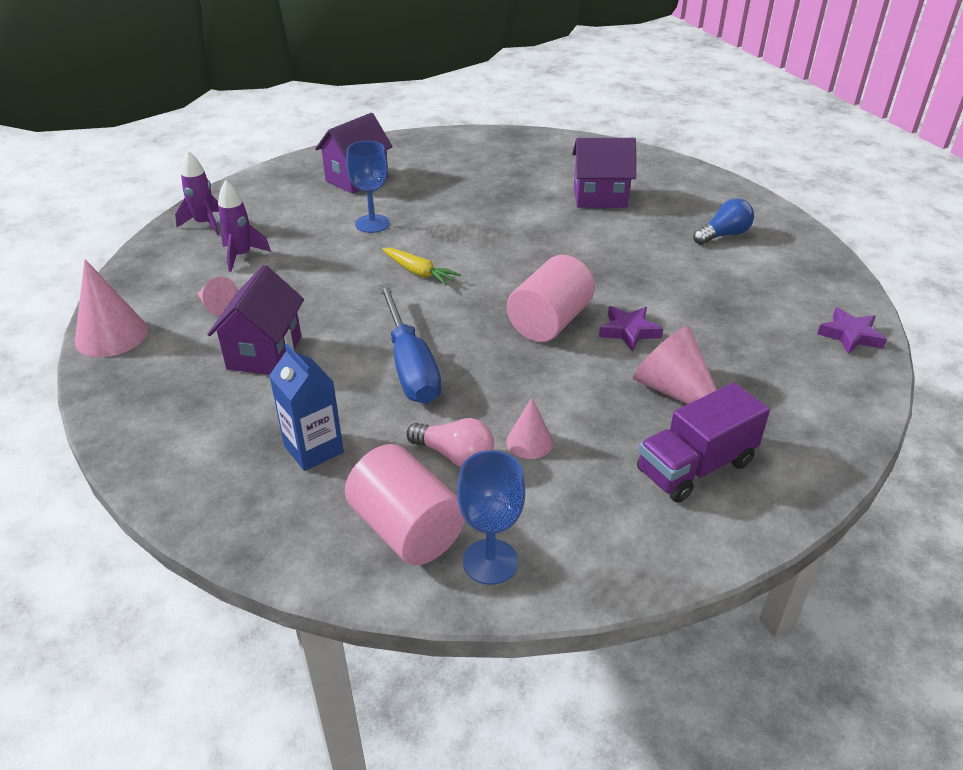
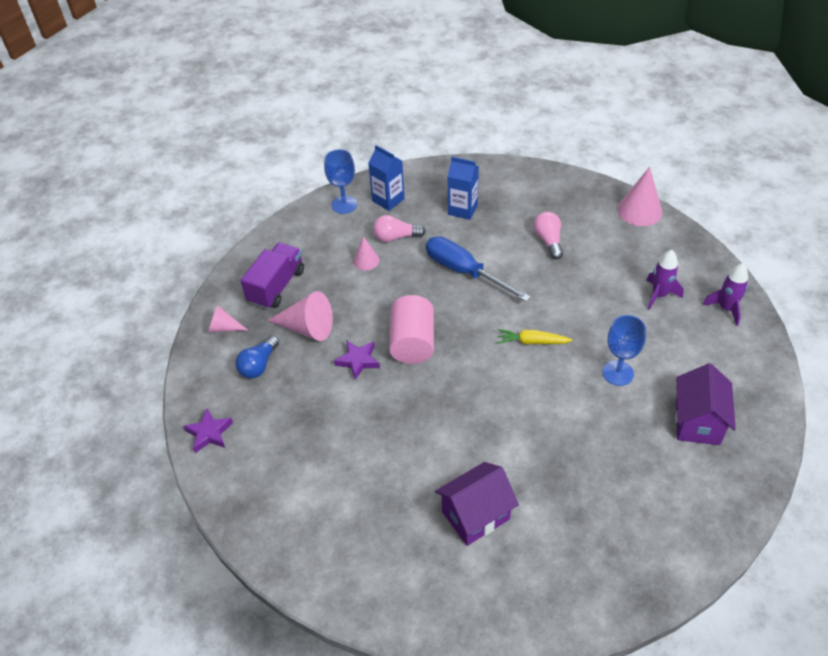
camera: 150 degrees right, 10 degrees up
pink cone [198,277,238,316] -> pink cone moved to [208,305,248,332]
purple house [207,265,304,375] -> pink light bulb [534,212,563,259]
pink cylinder [345,444,465,565] -> blue carton [368,145,405,211]
blue light bulb [693,198,754,245] -> blue light bulb moved to [235,335,279,379]

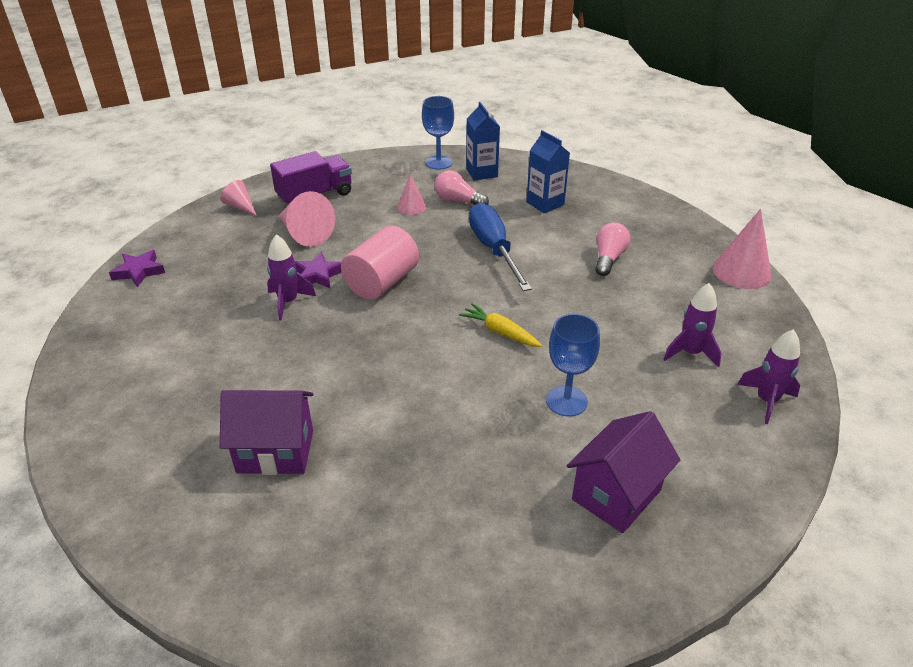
camera: 30 degrees right, 10 degrees down
blue light bulb [235,335,279,379] -> none
none -> purple rocket [267,234,316,320]

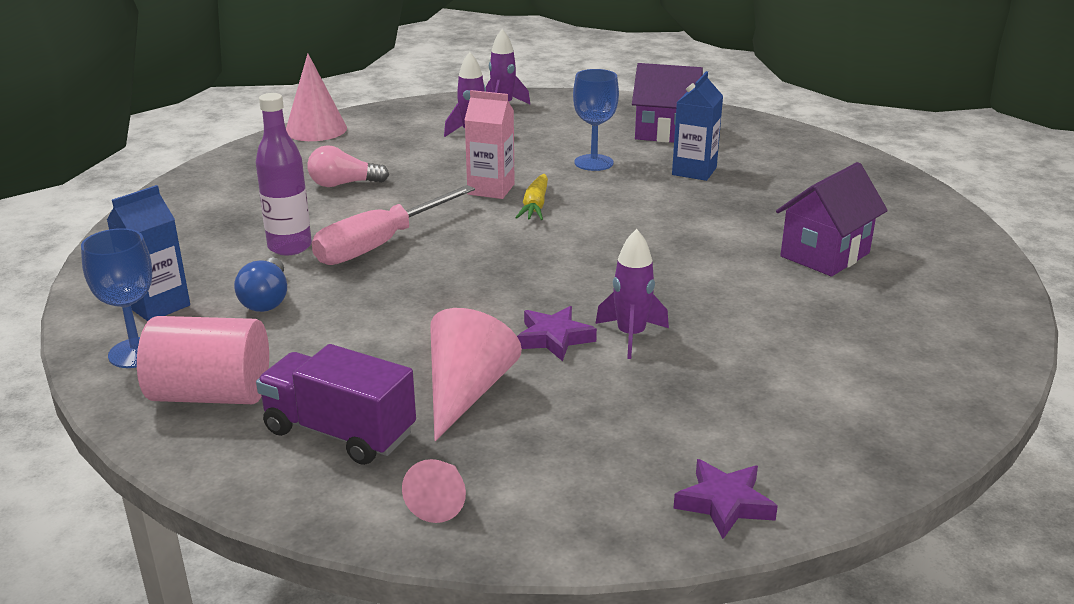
camera: 120 degrees left, 10 degrees down
purple house [220,390,314,475] -> purple house turned 75 degrees clockwise [776,162,888,276]
pink cylinder [341,226,419,300] -> pink cylinder moved to [137,316,269,404]
pink cone [397,174,426,215] -> none
pink light bulb [435,170,489,205] -> blue light bulb [234,257,287,312]
blue screwdriver [469,203,532,291] -> pink screwdriver [312,185,475,265]
blue carton [526,130,570,213] -> blue carton moved to [672,71,723,181]
none -> purple bottle [255,93,312,255]
none -> pink carton [465,90,515,199]

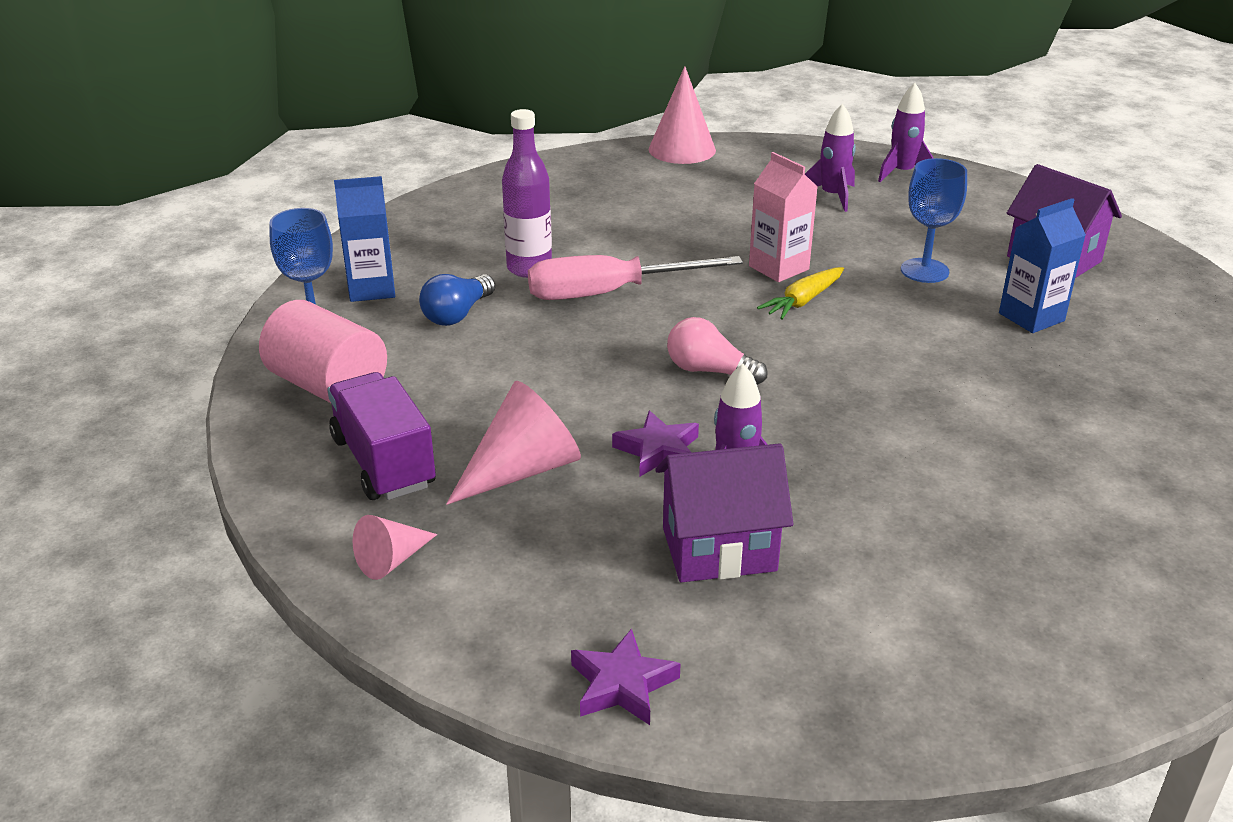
camera: 35 degrees right, 5 degrees up
pink light bulb [307,145,389,187] -> pink light bulb moved to [667,317,767,385]
purple house [776,162,888,276] -> purple house moved to [655,443,793,583]

